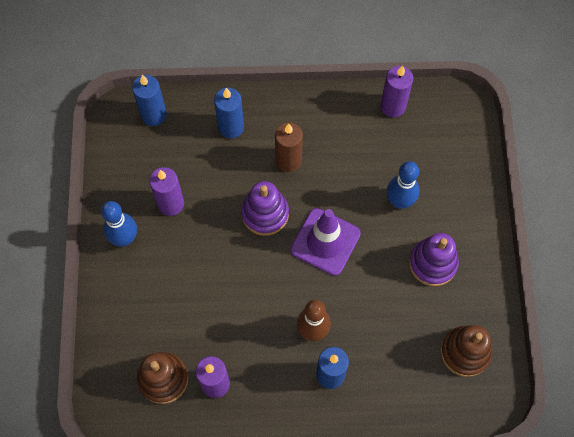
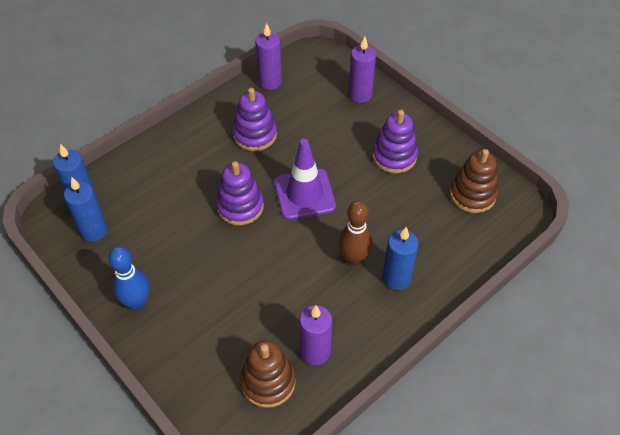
camera: 40 degrees left, 15 degrees down
purple candle [149,167,184,216] -> purple candle moved to [349,37,376,103]
blue candle [214,88,244,139] -> blue candle moved to [64,177,108,242]
brown candle [275,122,303,172] -> none
blue bowling pin [387,161,420,209] -> none
none -> purple stacking toy [233,88,277,151]

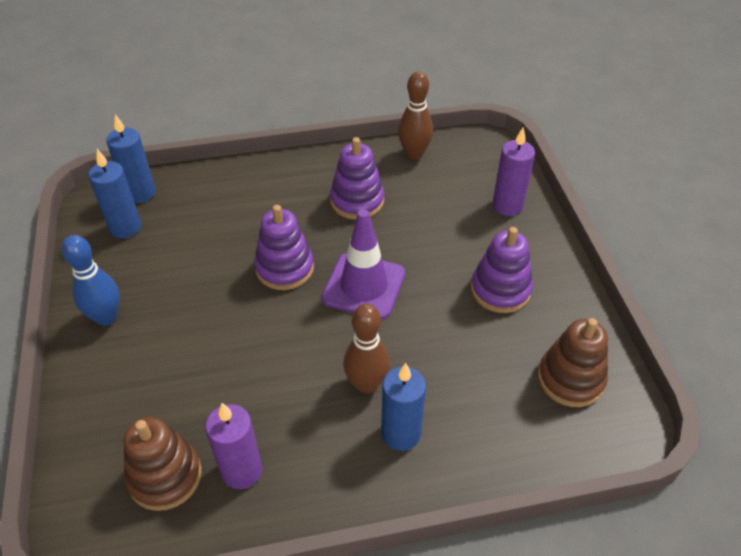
camera: 30 degrees right, 5 degrees down
purple candle [255,23,282,90] -> brown bowling pin [398,71,433,160]

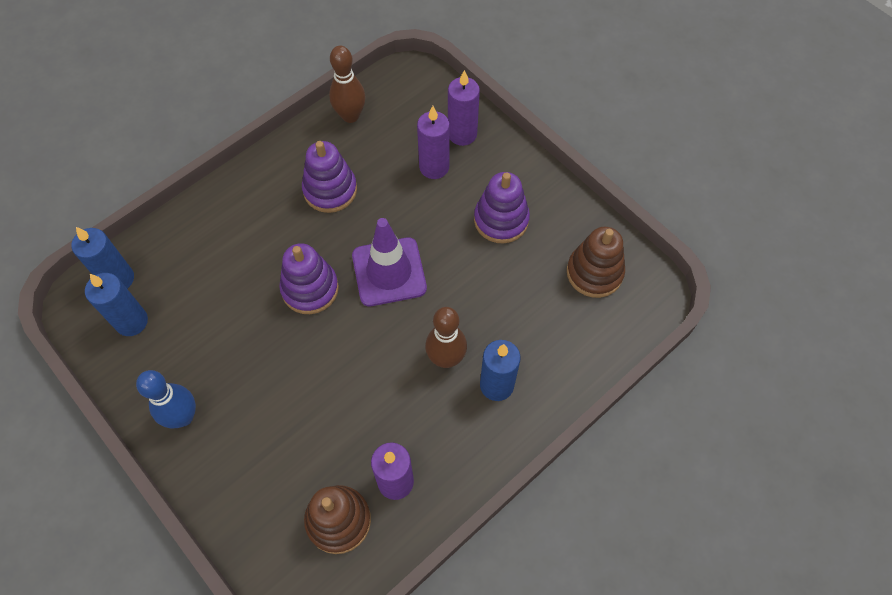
camera: 30 degrees left, 15 degrees up
none -> purple candle [417,106,450,179]

